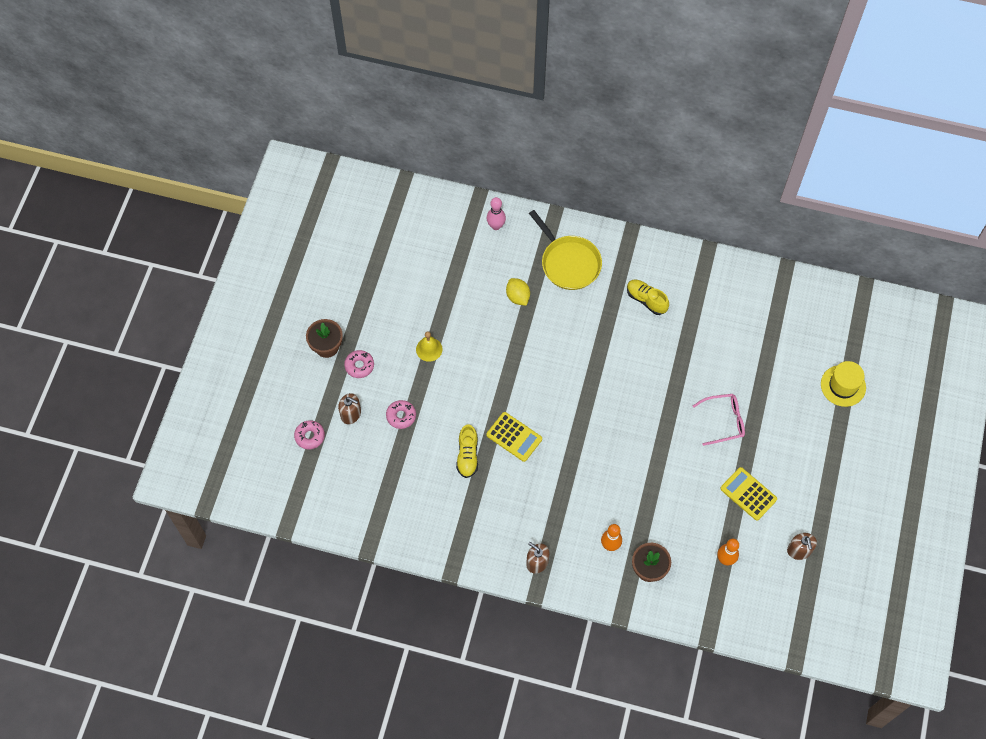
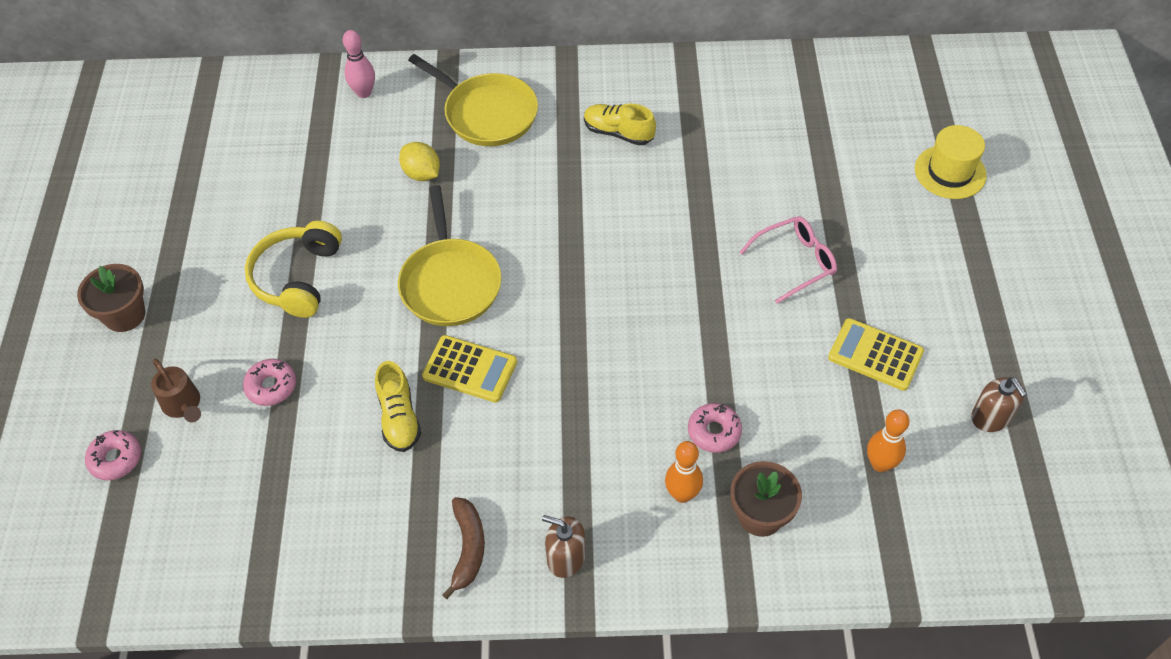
camera: 15 degrees left, 10 degrees down
brown soap dispenser [338,393,361,424] -> brown watering can [151,358,201,423]
pink donut [344,350,374,378] -> pink donut moved to [688,403,742,453]
yellow bell [416,331,443,362] -> yellow headphones [245,221,342,318]
none -> yellow pan [398,185,502,326]
none -> brown banana [442,497,485,599]

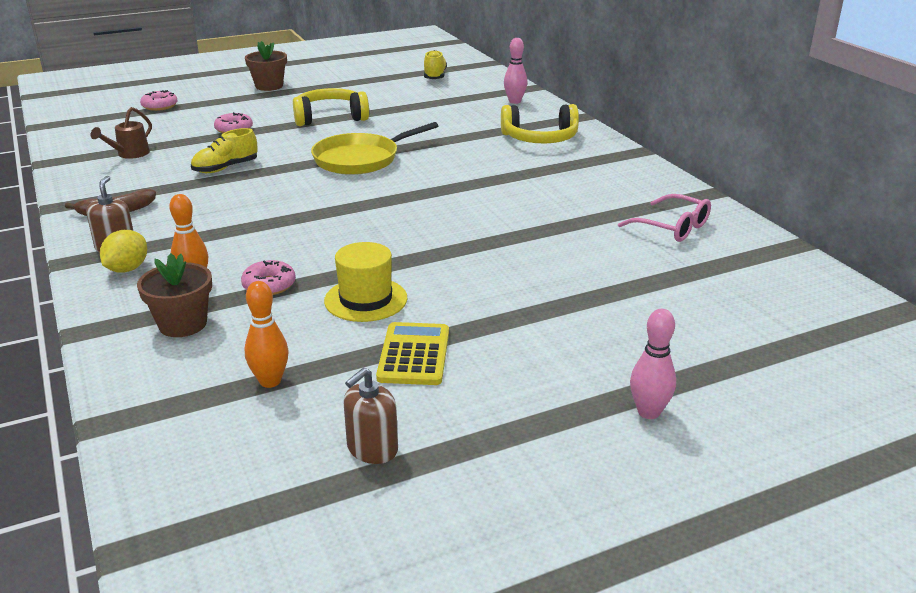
camera: 65 degrees right, 25 degrees down
brown watering can [151,358,201,423] -> brown watering can moved to [91,107,152,159]
yellow lemon [399,142,440,181] -> yellow lemon moved to [100,230,147,273]
yellow pan [408,54,538,146] -> yellow headphones [501,104,579,143]
yellow calculator [422,335,517,402] -> none
yellow shoe [584,103,656,146] -> yellow shoe moved to [424,50,447,79]
pink glasses [739,216,837,304] -> pink glasses moved to [618,194,711,242]
yellow hat [915,125,987,199] -> yellow hat moved to [324,242,407,322]
none -> pink bowling pin [630,309,676,419]

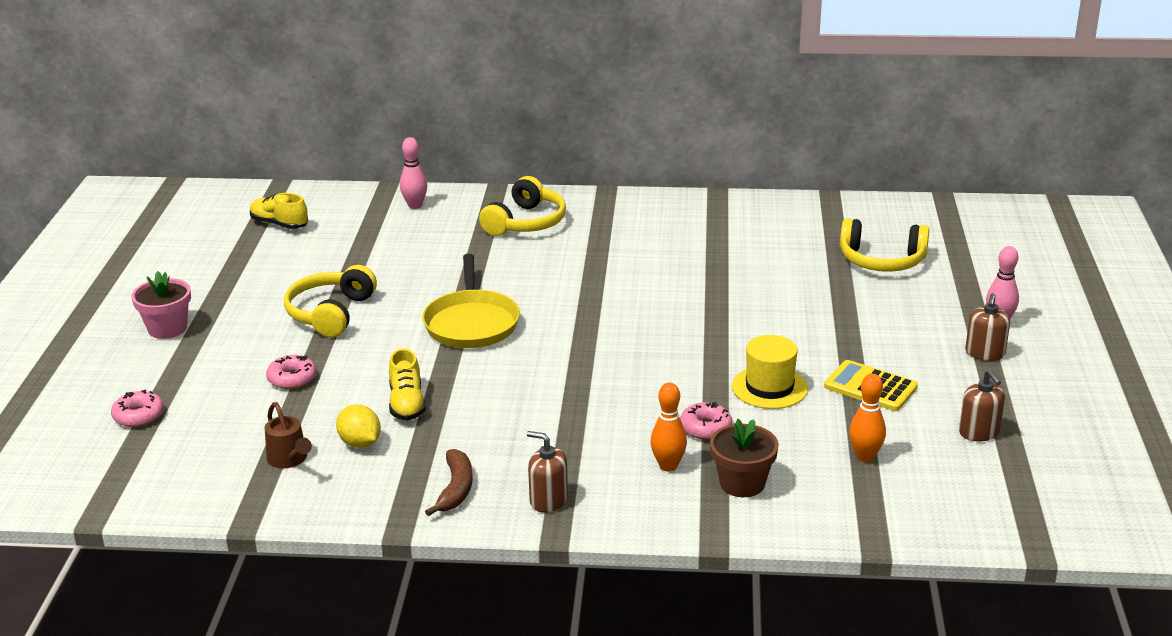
camera: 60 degrees left, 0 degrees up
yellow lemon [100,230,147,273] -> yellow lemon moved to [336,404,381,448]
brown flower pot [245,41,287,91] -> pink flower pot [131,271,191,339]
pink glasses [618,194,711,242] -> none
none -> yellow headphones [840,218,930,272]
none -> brown soap dispenser [965,293,1010,361]

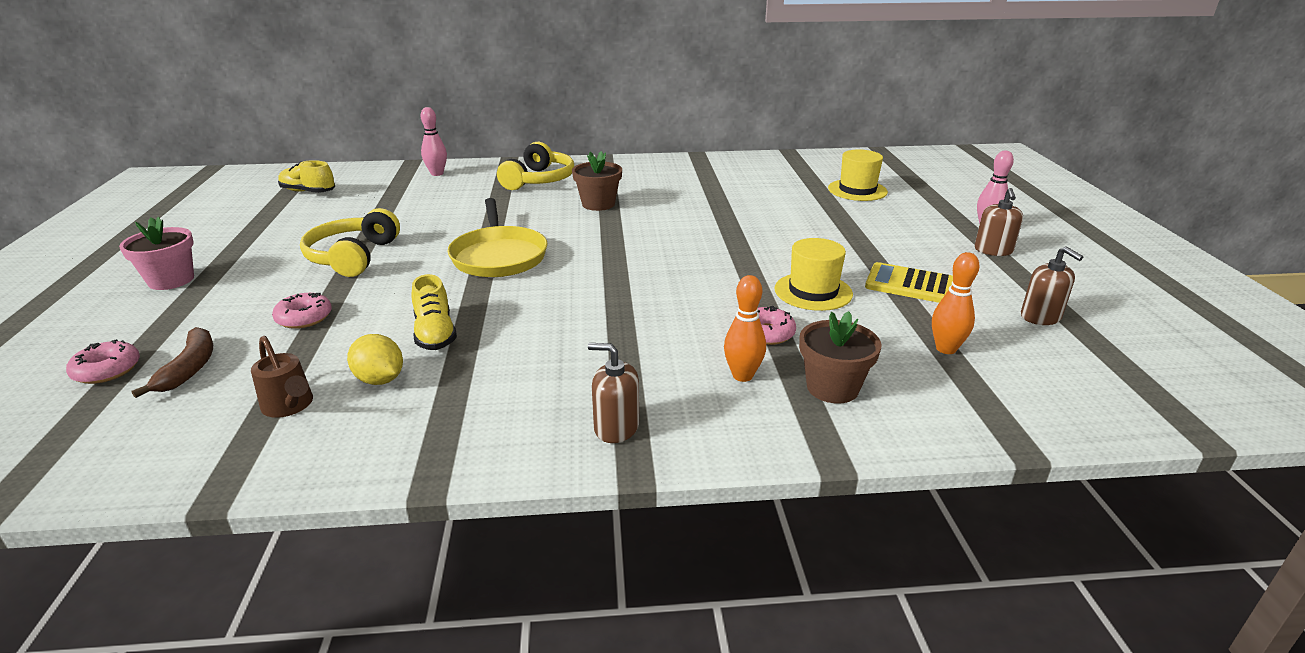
camera: 10 degrees left, 0 degrees up
brown banana [425,449,473,516] -> brown banana moved to [132,327,213,398]
yellow headphones [840,218,930,272] -> yellow hat [828,149,888,201]
none -> brown flower pot [572,151,622,211]

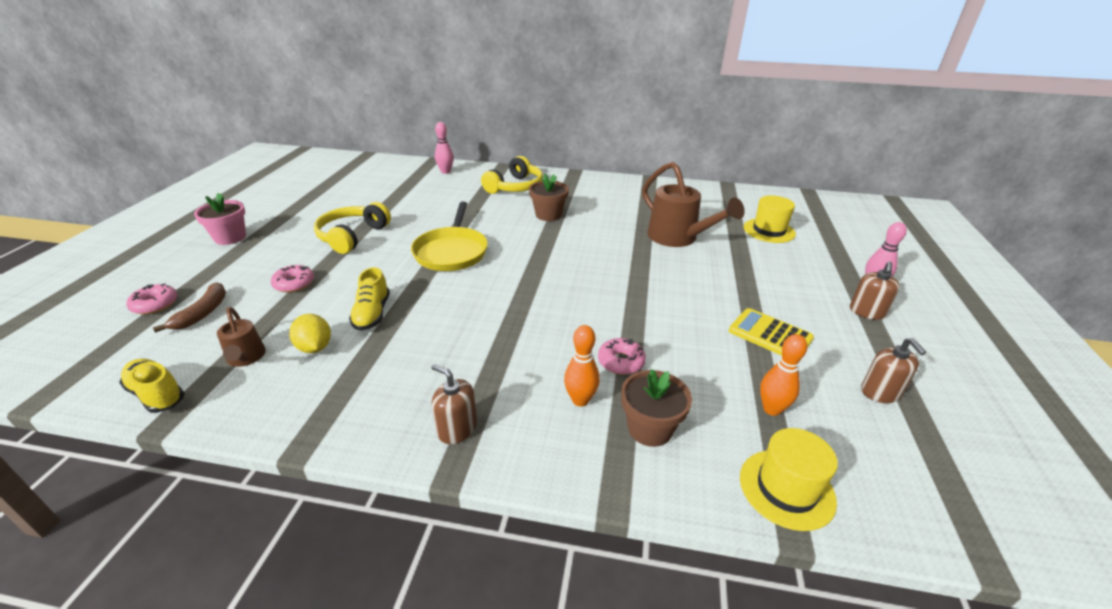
camera: 15 degrees right, 5 degrees up
yellow shoe [278,160,335,193] -> yellow shoe moved to [119,359,185,413]
yellow hat [775,238,853,311] -> yellow hat moved to [740,428,838,531]
none -> brown watering can [642,162,745,247]

